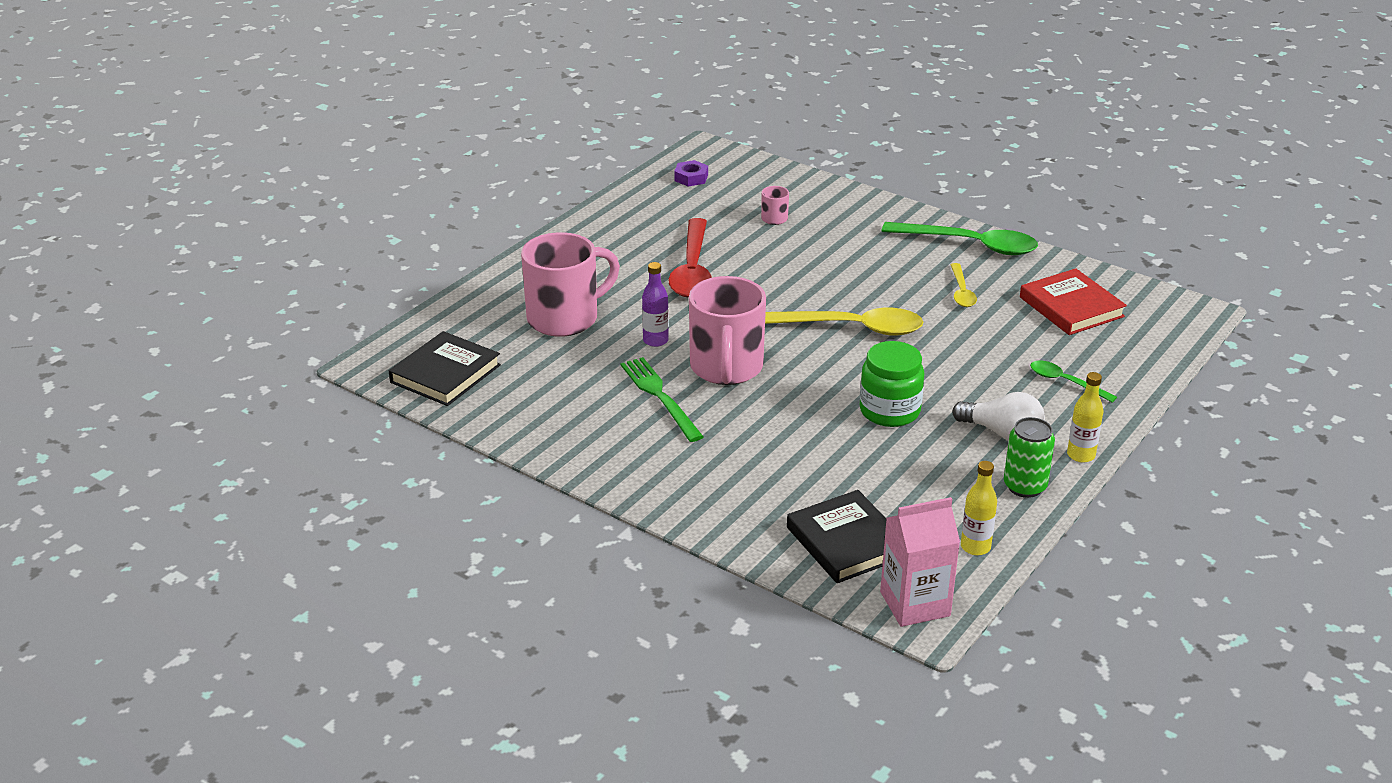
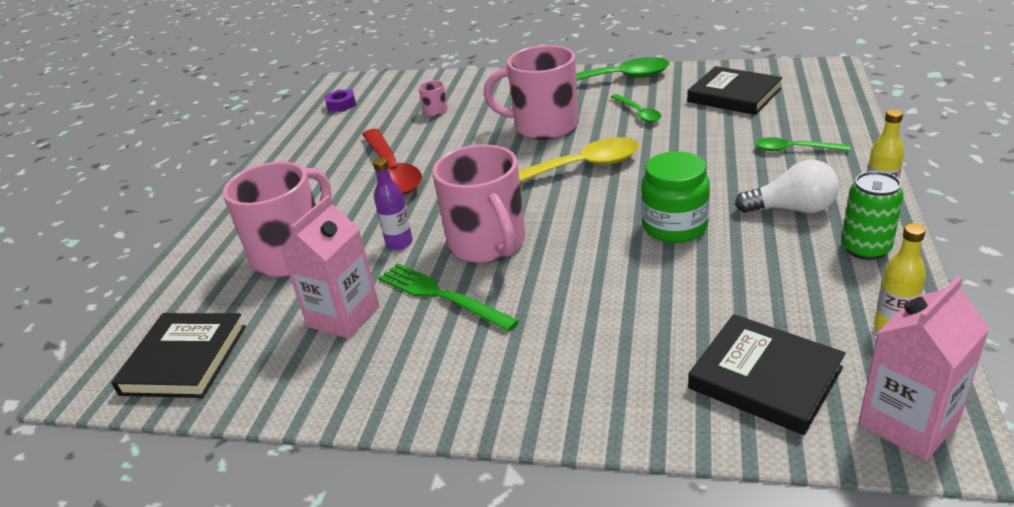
camera: 20 degrees left, 0 degrees up
yellow spoon [951,263,977,307] -> green spoon [611,94,661,122]
red book [1020,268,1127,335] -> black book [687,66,782,115]
none -> pink carton [281,195,380,339]
none -> pink mug [484,45,579,140]

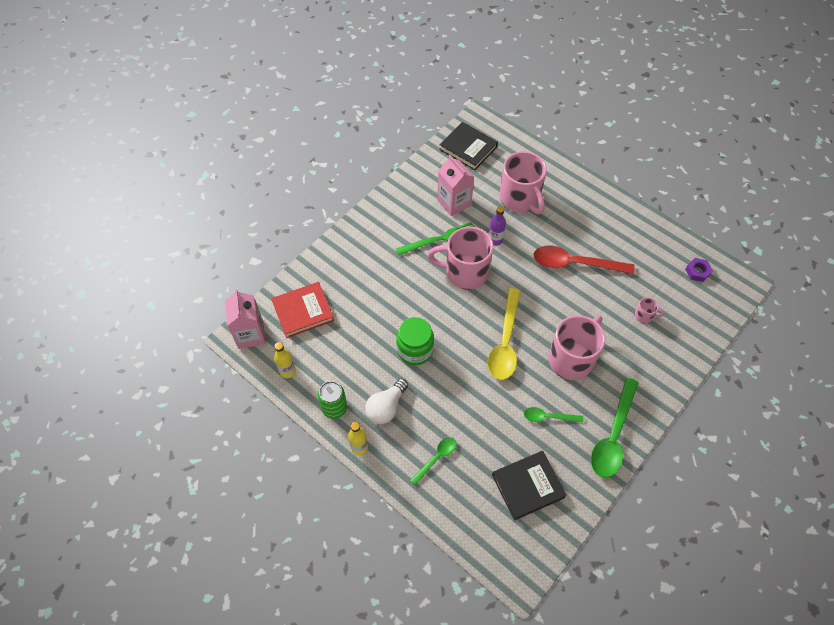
camera: 115 degrees right, 25 degrees up
black book [688,314,846,435] -> red book [271,282,334,338]

